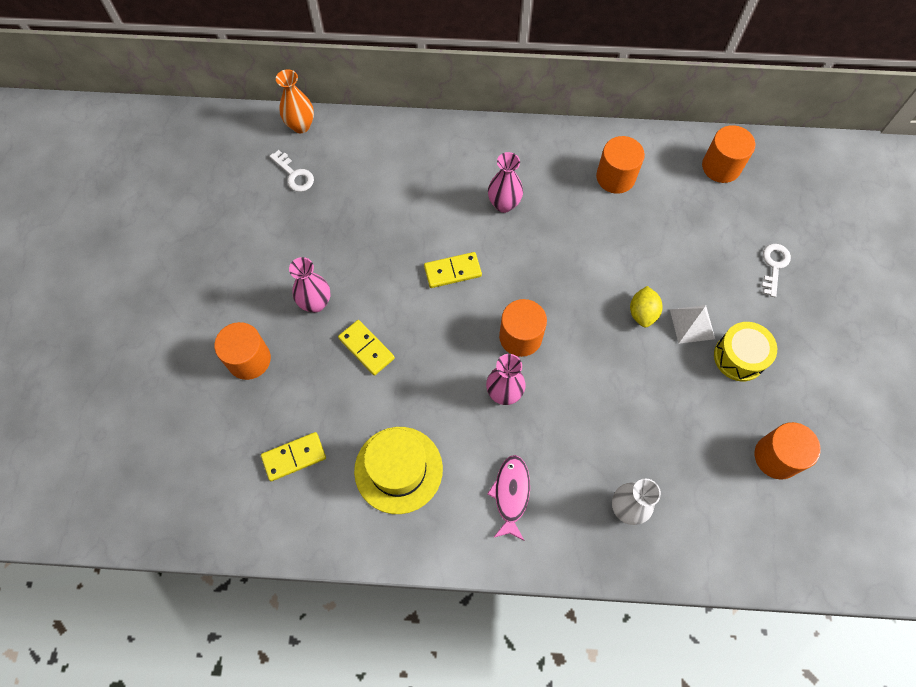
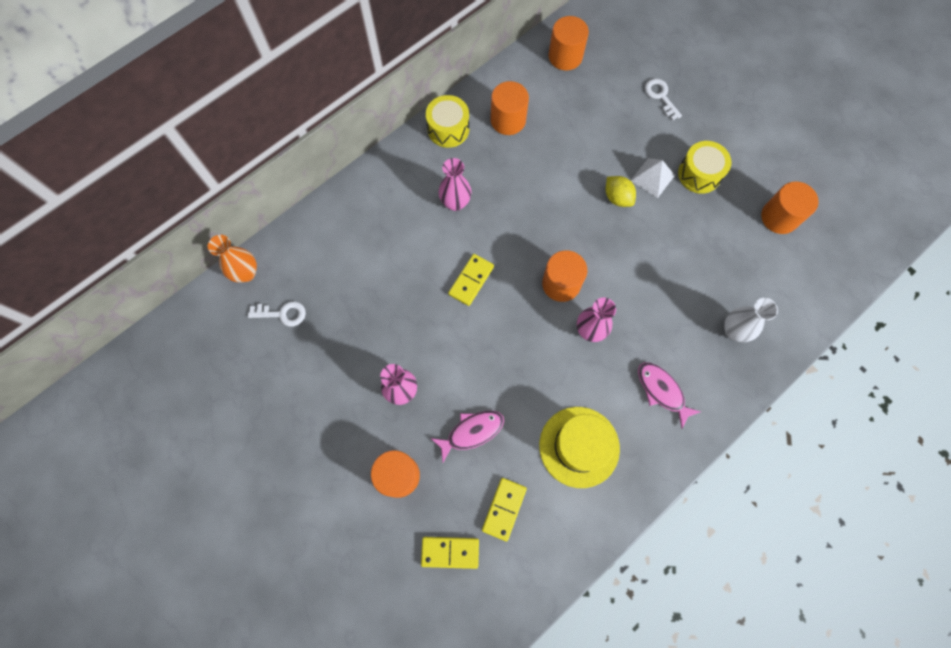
camera: 45 degrees left, 5 degrees up
yellow domino [338,320,395,376] -> yellow domino moved to [421,537,479,569]
none -> yellow drum [426,95,469,148]
none -> pink fish [431,411,504,462]

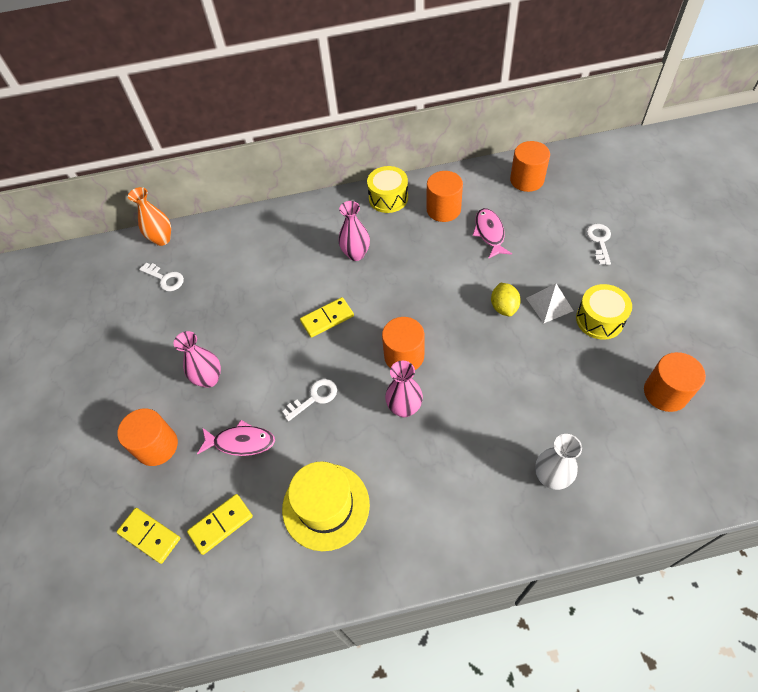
camera: 35 degrees right, 15 degrees down
pink fish [638,362,701,429] -> pink fish moved to [473,208,512,259]
none -> white key [282,379,337,421]

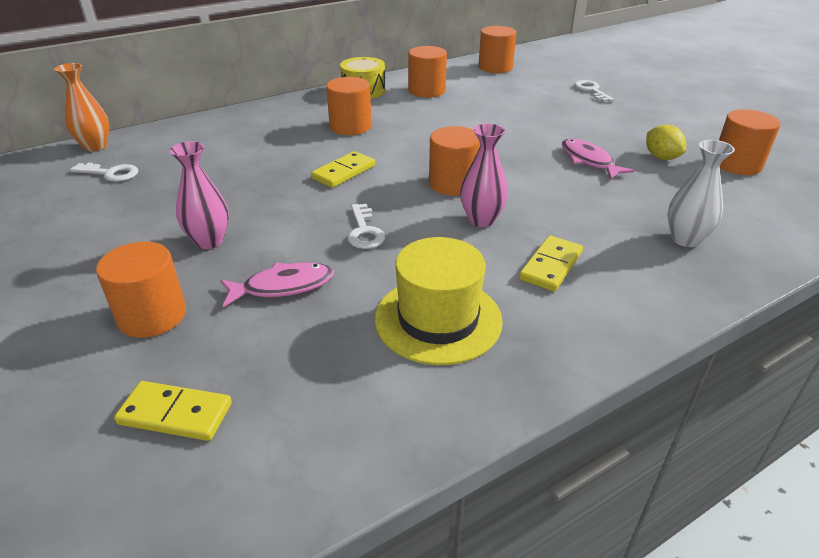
camera: 25 degrees left, 20 degrees down
yellow domino [187,494,253,555] -> yellow domino moved to [519,235,583,291]
white key [282,379,337,421] -> white key turned 135 degrees clockwise [347,204,385,249]
pink vase [338,201,370,261] -> orange cylinder [326,77,371,135]
pink fish [473,208,512,259] -> pink fish moved to [562,139,635,180]
yellow lemon [491,283,521,316] -> yellow lemon moved to [646,125,686,160]
white pyramid [526,283,573,323] -> none
yellow drum [576,284,632,340] -> none

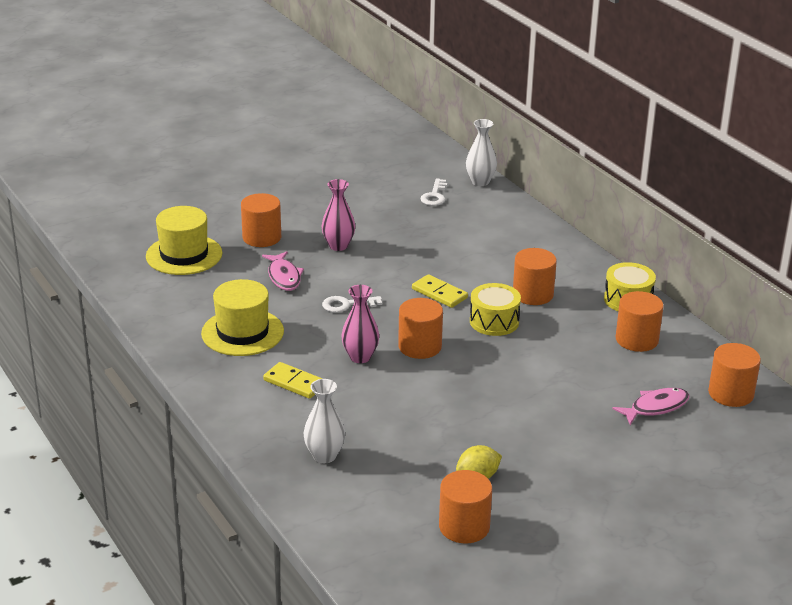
camera: 90 degrees right, 5 degrees down
orange vase [54,63,109,151] -> white vase [466,119,497,186]
yellow domino [114,381,232,441] -> yellow hat [146,206,222,275]
pink fish [562,139,635,180] -> pink fish moved to [612,388,690,425]
white key [574,80,614,102] -> none
none -> yellow drum [470,283,521,336]

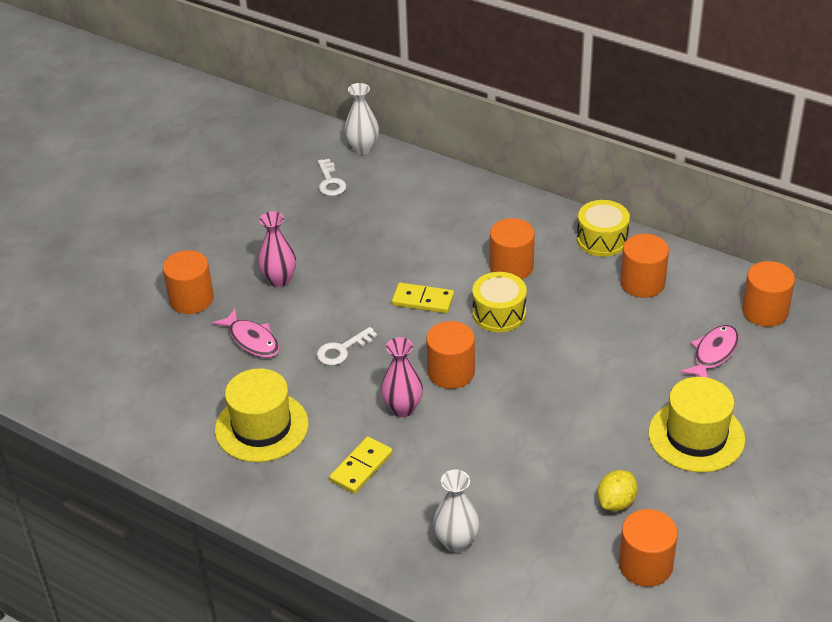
camera: 25 degrees left, 10 degrees up
yellow hat [146,206,222,275] -> yellow hat moved to [648,377,745,473]
yellow domino [263,362,323,399] -> yellow domino turned 60 degrees counterclockwise [329,436,393,494]

